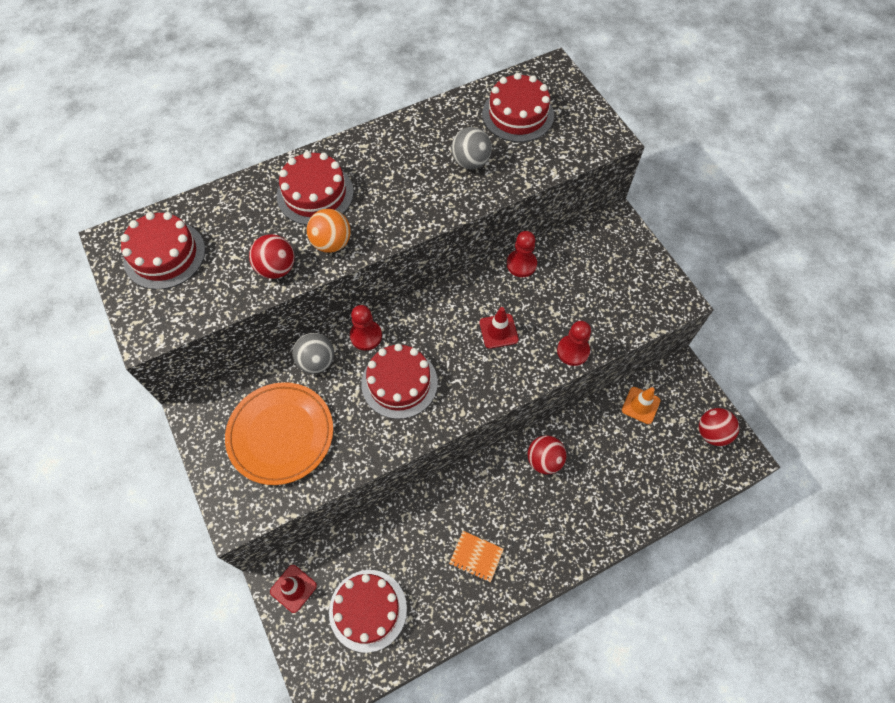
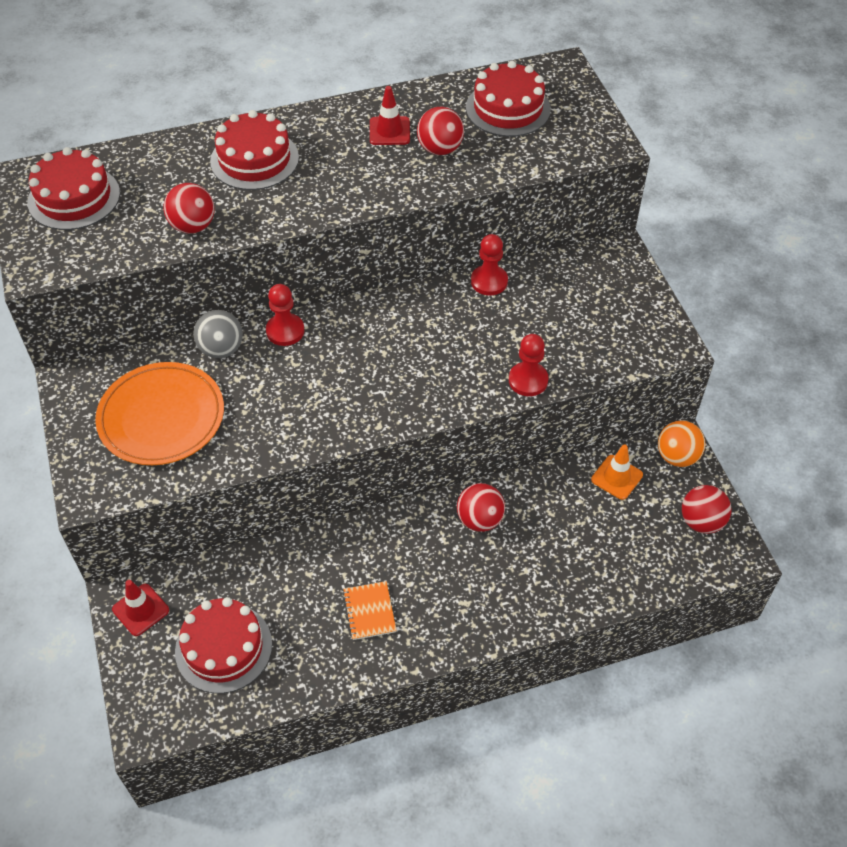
camera: 10 degrees right, 10 degrees down
orange ball [307,209,351,253] -> orange ball moved to [658,420,706,467]
red cake [361,344,438,419] -> none
orange notebook [449,531,504,582] -> orange notebook turned 45 degrees clockwise [343,581,397,640]
grey ball [451,127,492,169] -> red ball [417,107,464,155]
red traffic cone [479,307,519,349] -> red traffic cone moved to [370,86,410,145]

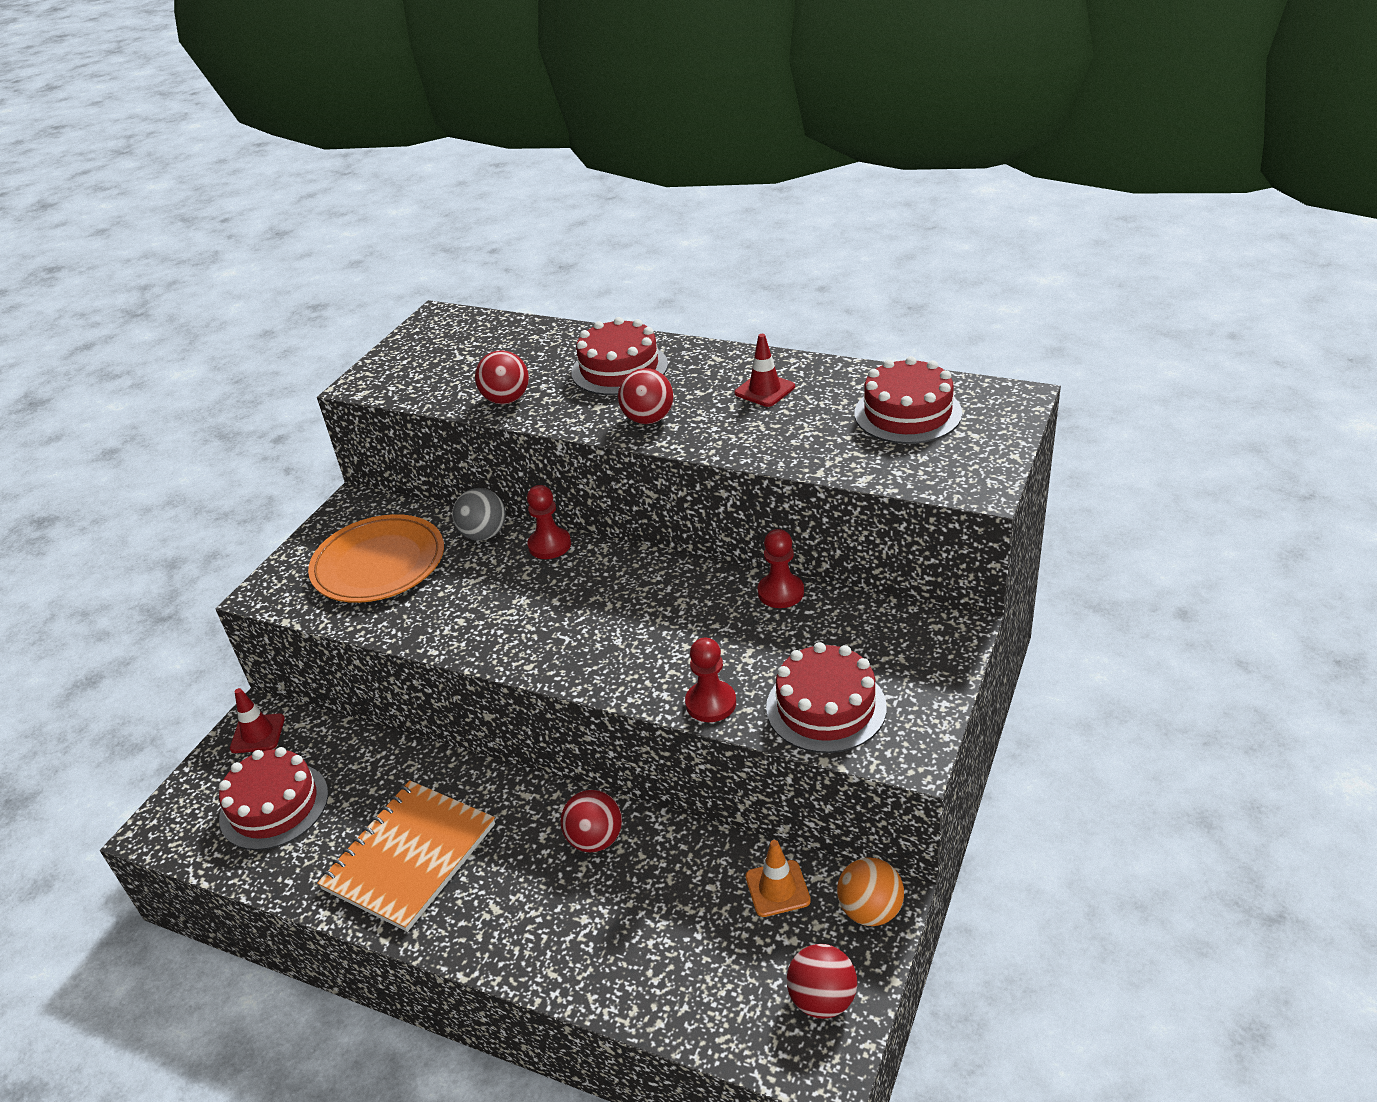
camera: 45 degrees right, 15 degrees down
red cake [28,147,120,230] -> red cake moved to [766,642,887,753]
orange notebook [343,581,397,640] -> orange notebook [317,780,495,932], size x2.12
red ball [417,107,464,155] -> red ball moved to [618,368,673,424]

